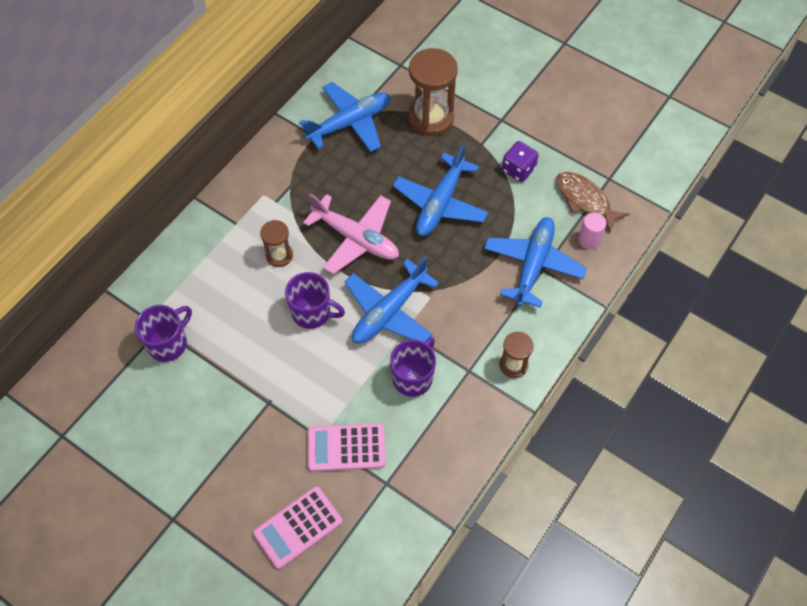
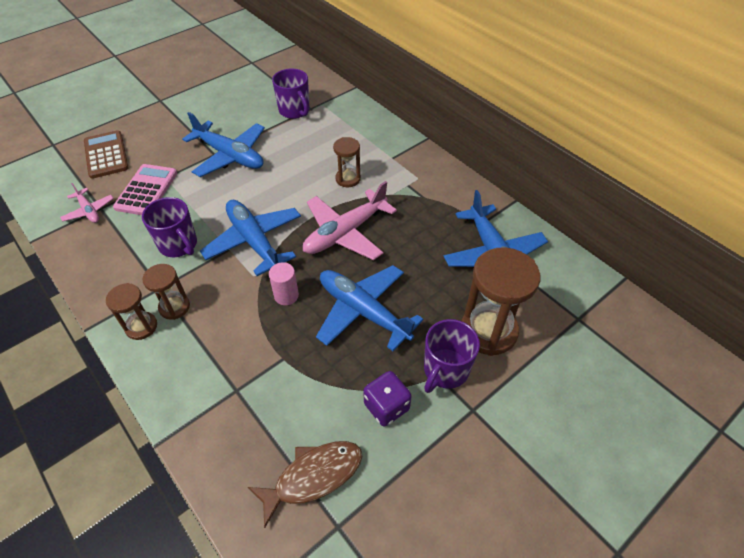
camera: 105 degrees right, 10 degrees down
pink calculator [253,486,343,569] -> brown calculator [84,130,129,179]
purple mug [285,272,345,329] -> purple mug moved to [424,319,480,393]
blue plane [484,217,587,308] -> blue plane moved to [182,112,265,177]
pink cylinder [578,213,606,249] -> pink cylinder moved to [269,262,299,305]
none -> pink plane [60,183,114,223]
none -> brown hourglass [142,264,190,320]

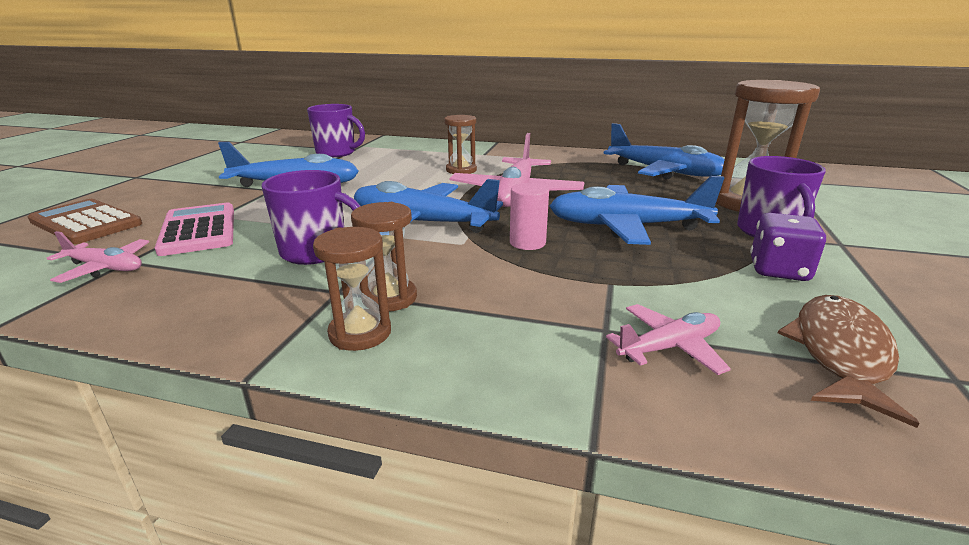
camera: 35 degrees left, 25 degrees down
none -> pink plane [606,304,731,375]

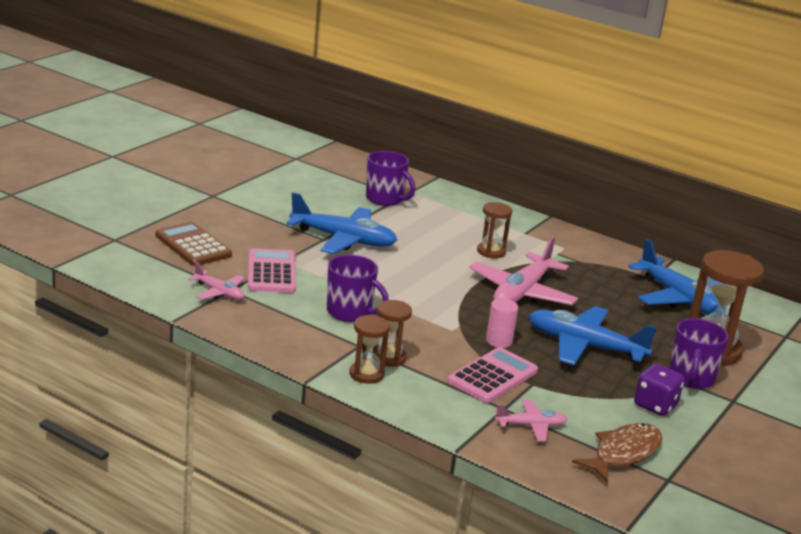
camera: 15 degrees right, 0 degrees up
blue plane [354,179,503,233] -> none
none -> pink calculator [447,347,538,403]

